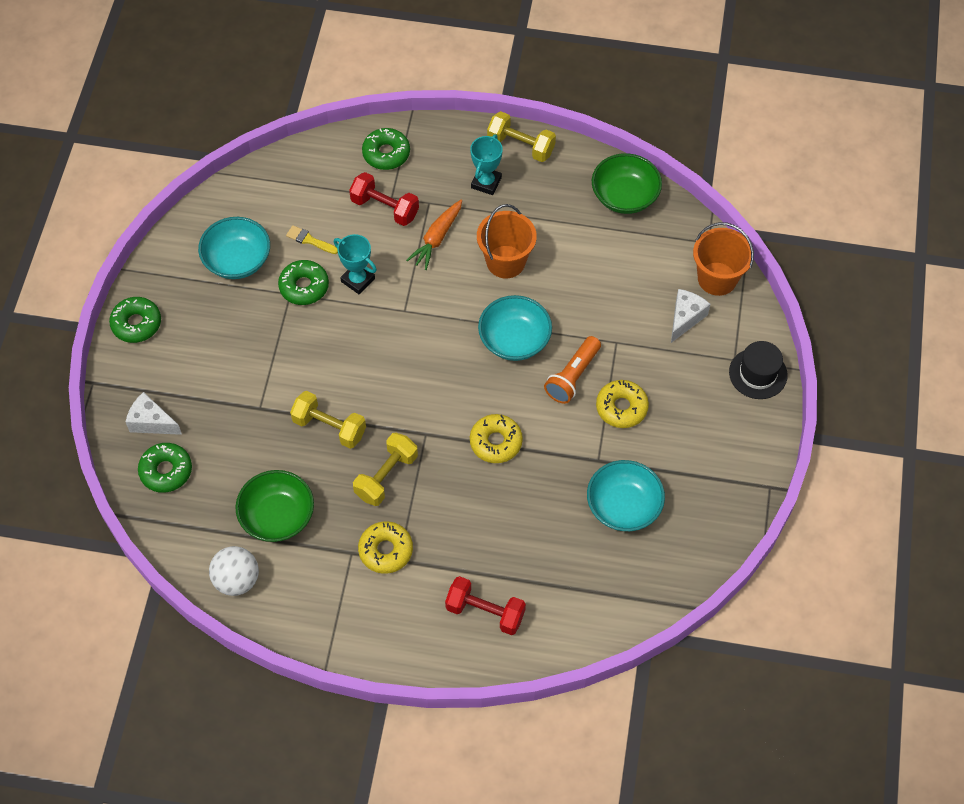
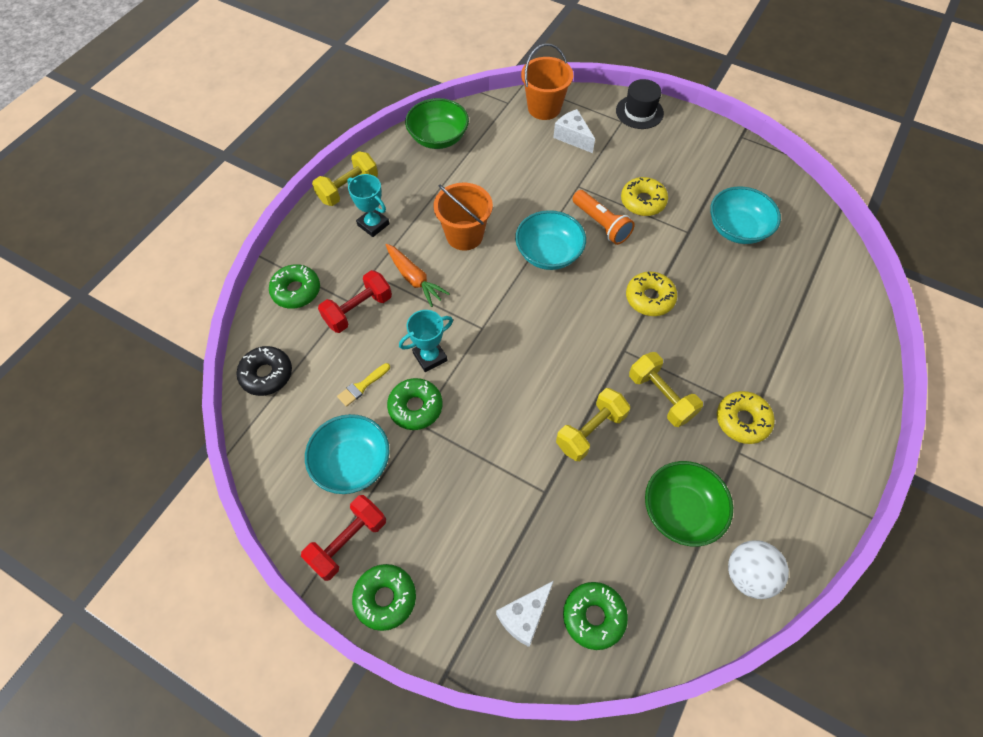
camera: 70 degrees left, 0 degrees up
red dumbbell [445,576,526,635] -> red dumbbell moved to [301,495,386,581]
none -> black donut [237,346,292,396]

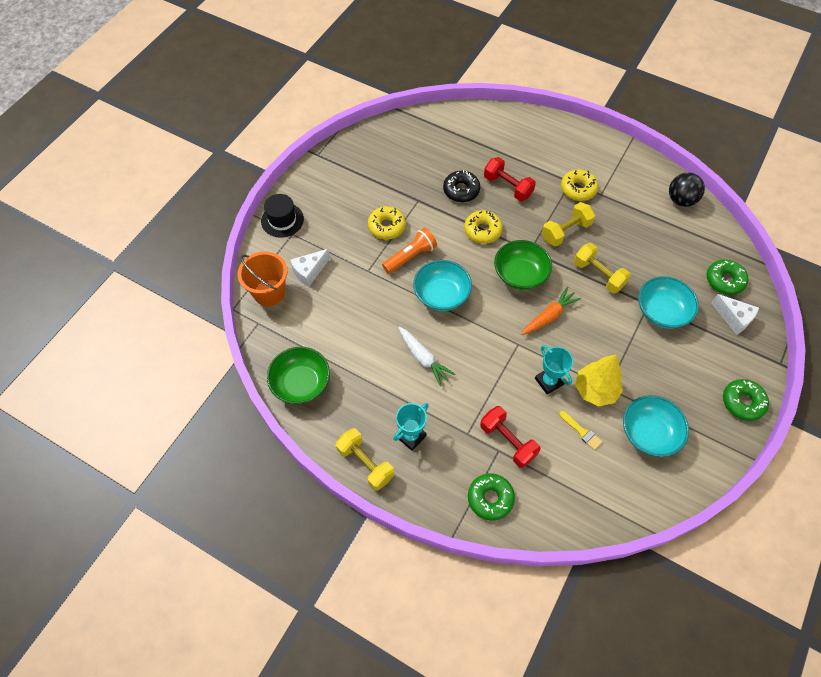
camera: 90 degrees left, 0 degrees up
black donut [237,346,292,396] -> black donut moved to [443,170,480,202]
red dumbbell [301,495,386,581] -> red dumbbell moved to [484,157,536,201]
orange carrot [386,244,450,307] -> orange carrot moved to [521,287,581,335]
green donut [387,378,443,430] -> yellow tree [575,354,623,406]
orange bucket [434,183,493,251] -> white carrot [398,327,455,386]
green bowl [645,461,733,547] -> green bowl moved to [494,240,552,290]
turquoise bowl [710,186,781,244] -> turquoise bowl moved to [638,276,699,329]
white ball [728,540,789,599] -> black ball [669,173,705,207]

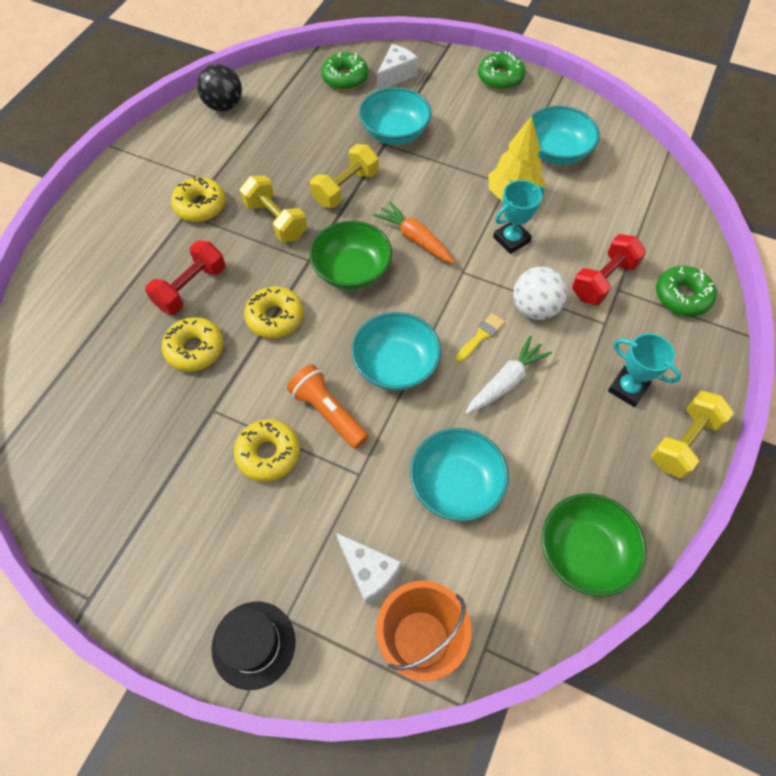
camera: 95 degrees left, 0 degrees up
black donut [443,170,480,202] -> yellow donut [162,317,224,372]
yellow brush [559,411,602,450] -> yellow brush moved to [455,313,505,362]
none -> turquoise bowl [410,428,509,522]
none -> white ball [513,267,567,320]

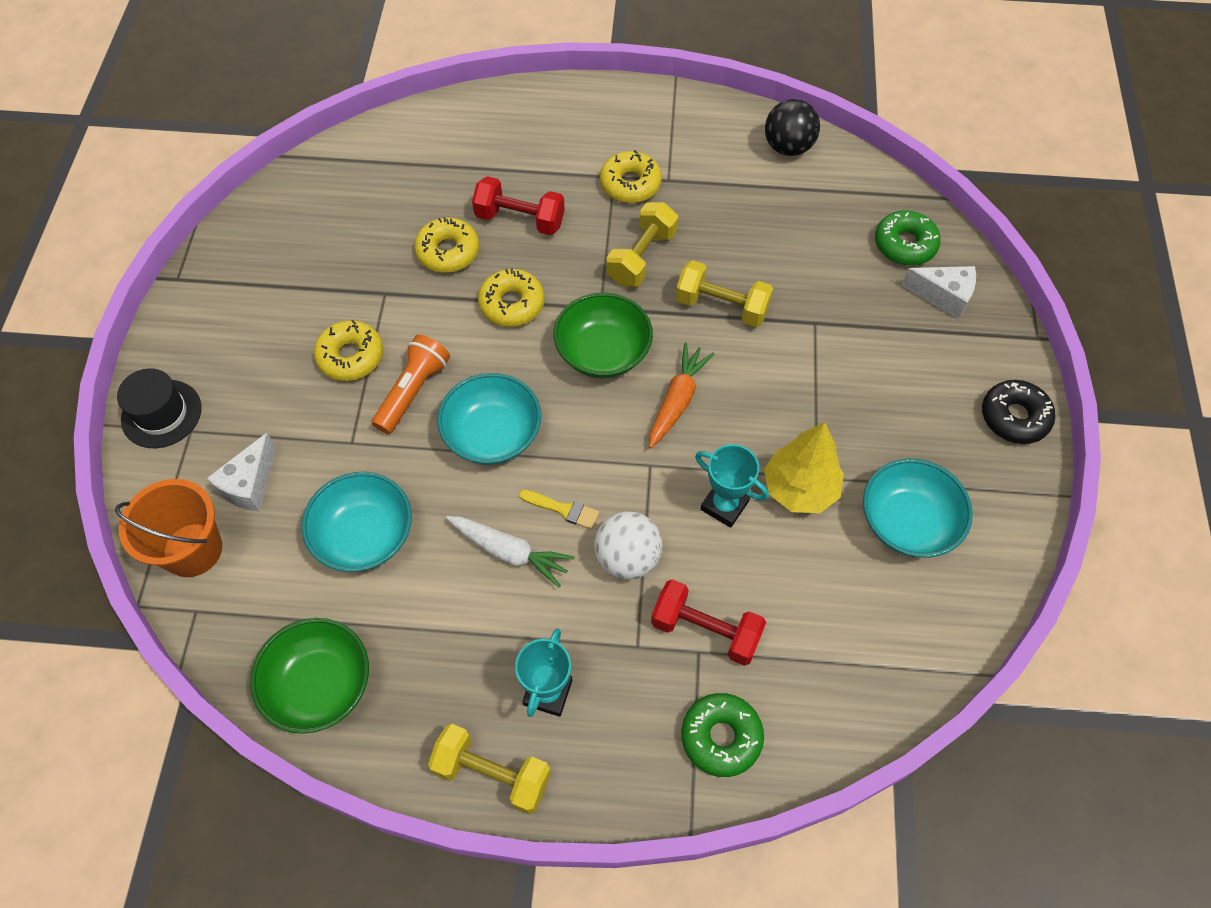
camera: 70 degrees right, 0 degrees up
turquoise bowl [359,87,432,145] -> none
green donut [478,51,526,90] -> black donut [982,380,1055,444]

